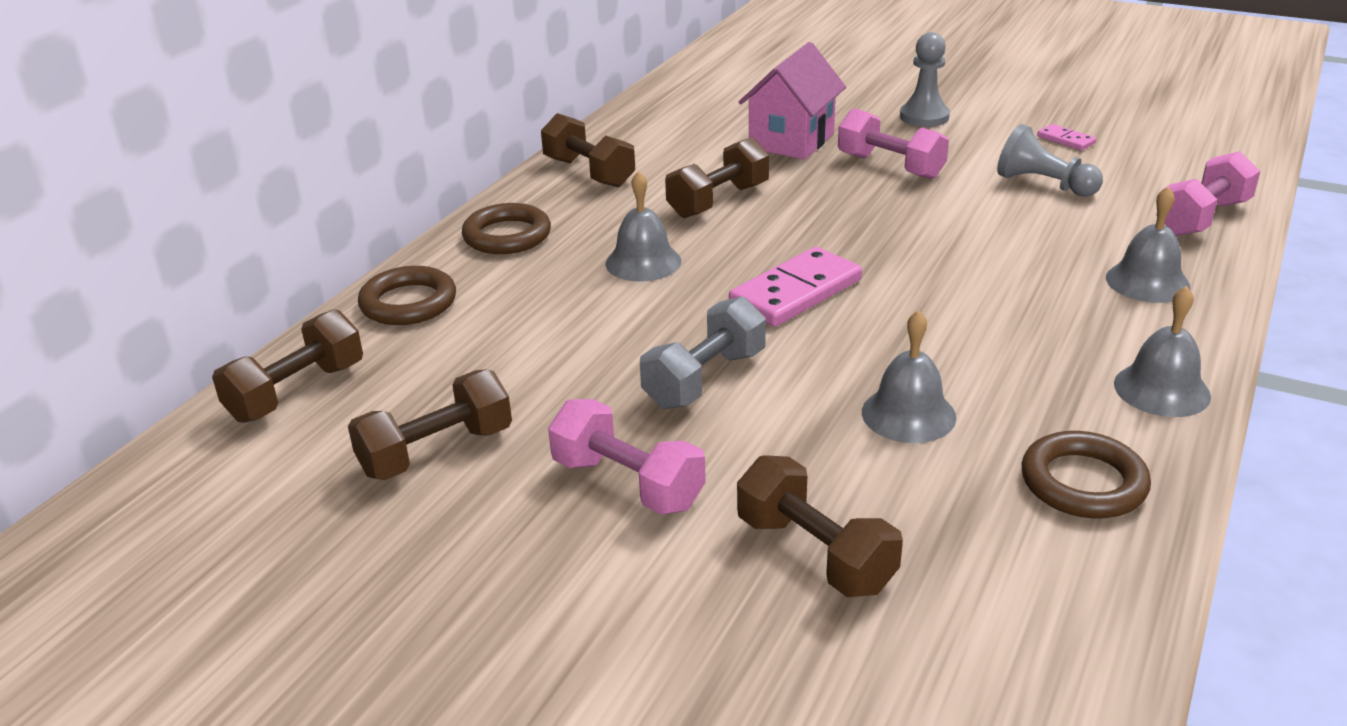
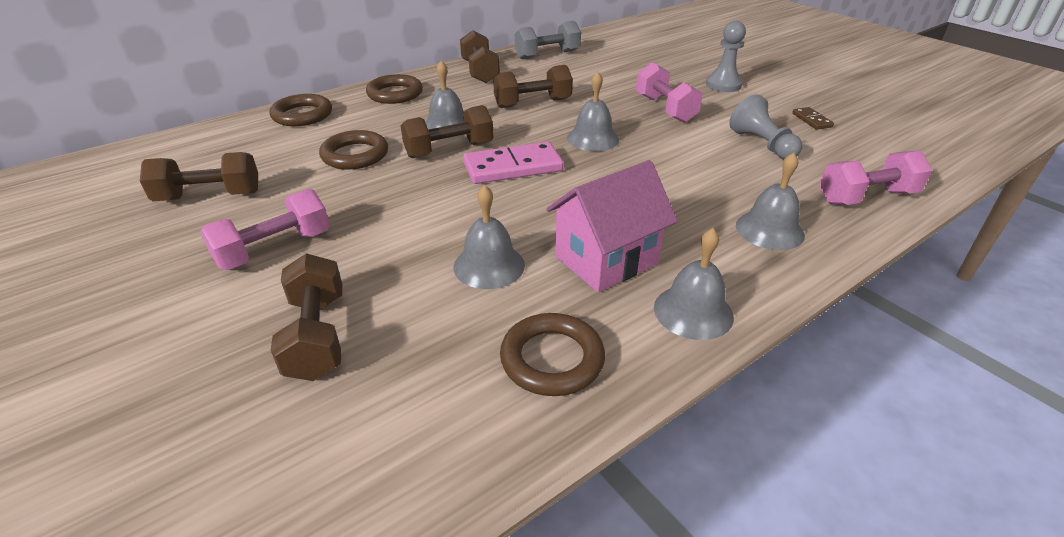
camera: 25 degrees right, 5 degrees up
brown dumbbell [212,309,363,423] -> brown dumbbell moved to [401,105,493,158]
pink dumbbell [548,399,706,515] -> pink dumbbell turned 75 degrees clockwise [200,189,330,270]
grey dumbbell [640,296,766,409] -> grey dumbbell moved to [515,21,581,59]
pink house [739,42,846,160] -> pink house moved to [546,160,678,292]
pink domino [1037,124,1096,151] -> brown domino [792,107,834,130]
none -> brown ring [319,130,388,169]
none -> grey bell [567,71,619,151]

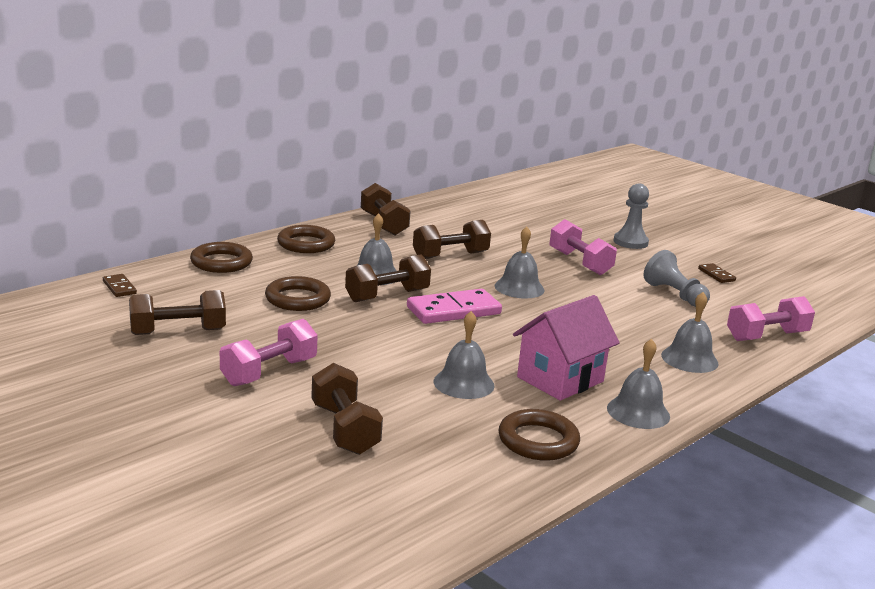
camera: 10 degrees left, 15 degrees down
grey dumbbell [515,21,581,59] -> none
none -> brown domino [103,274,137,297]

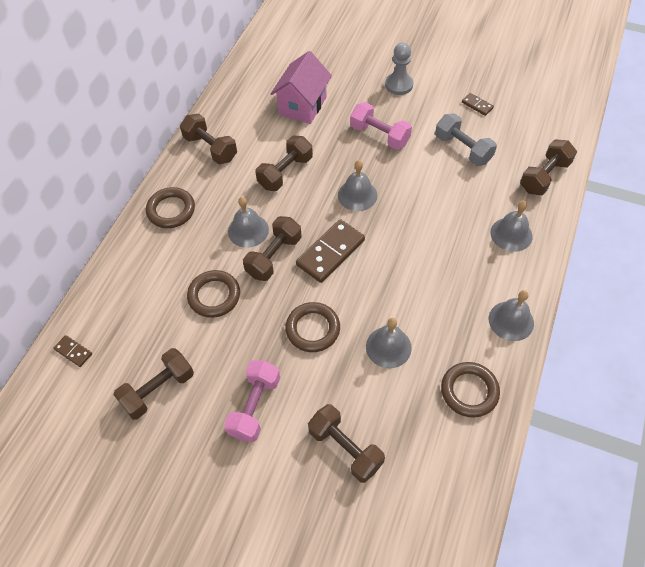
camera: 20 degrees left, 35 degrees up
brown ring [190,242,253,273] -> brown ring moved to [285,302,340,352]
pink domino [407,289,502,324] -> brown domino [296,219,365,283]
pink house [513,295,620,401] -> pink house moved to [271,51,332,124]
grey pawn [644,250,710,307] -> grey dumbbell [435,113,497,166]
pink dumbbell [727,296,815,341] -> brown dumbbell [520,139,577,195]

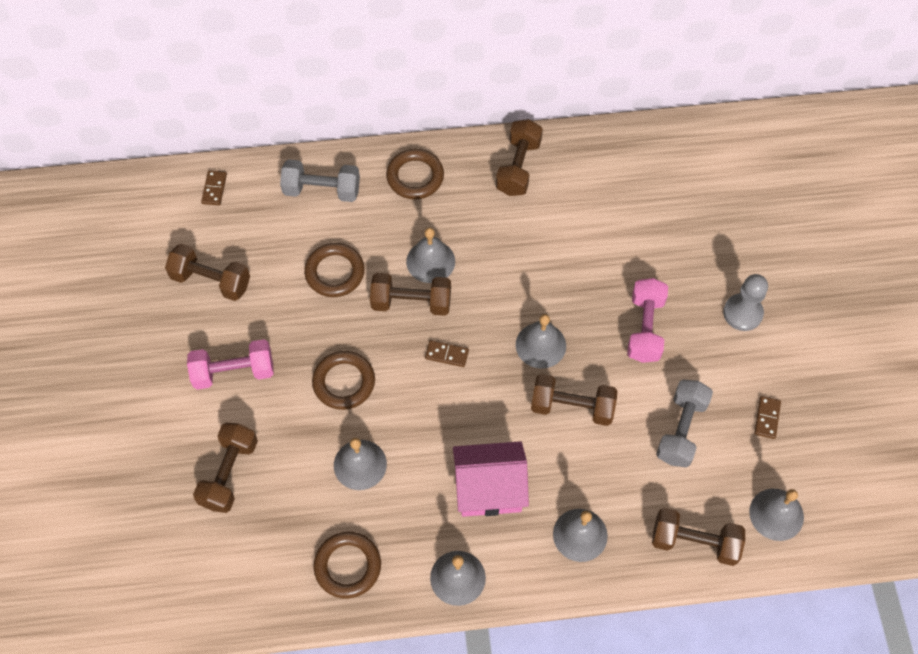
camera: 60 degrees right, 5 degrees up
brown dumbbell [255,136,313,191] -> brown dumbbell moved to [531,374,618,426]
pink house [271,51,332,124] -> pink house moved to [453,441,529,517]
brown domino [296,219,365,283] -> brown domino [425,340,469,367], size x0.49
none -> grey dumbbell [280,159,360,202]
none -> grey bell [749,489,804,541]

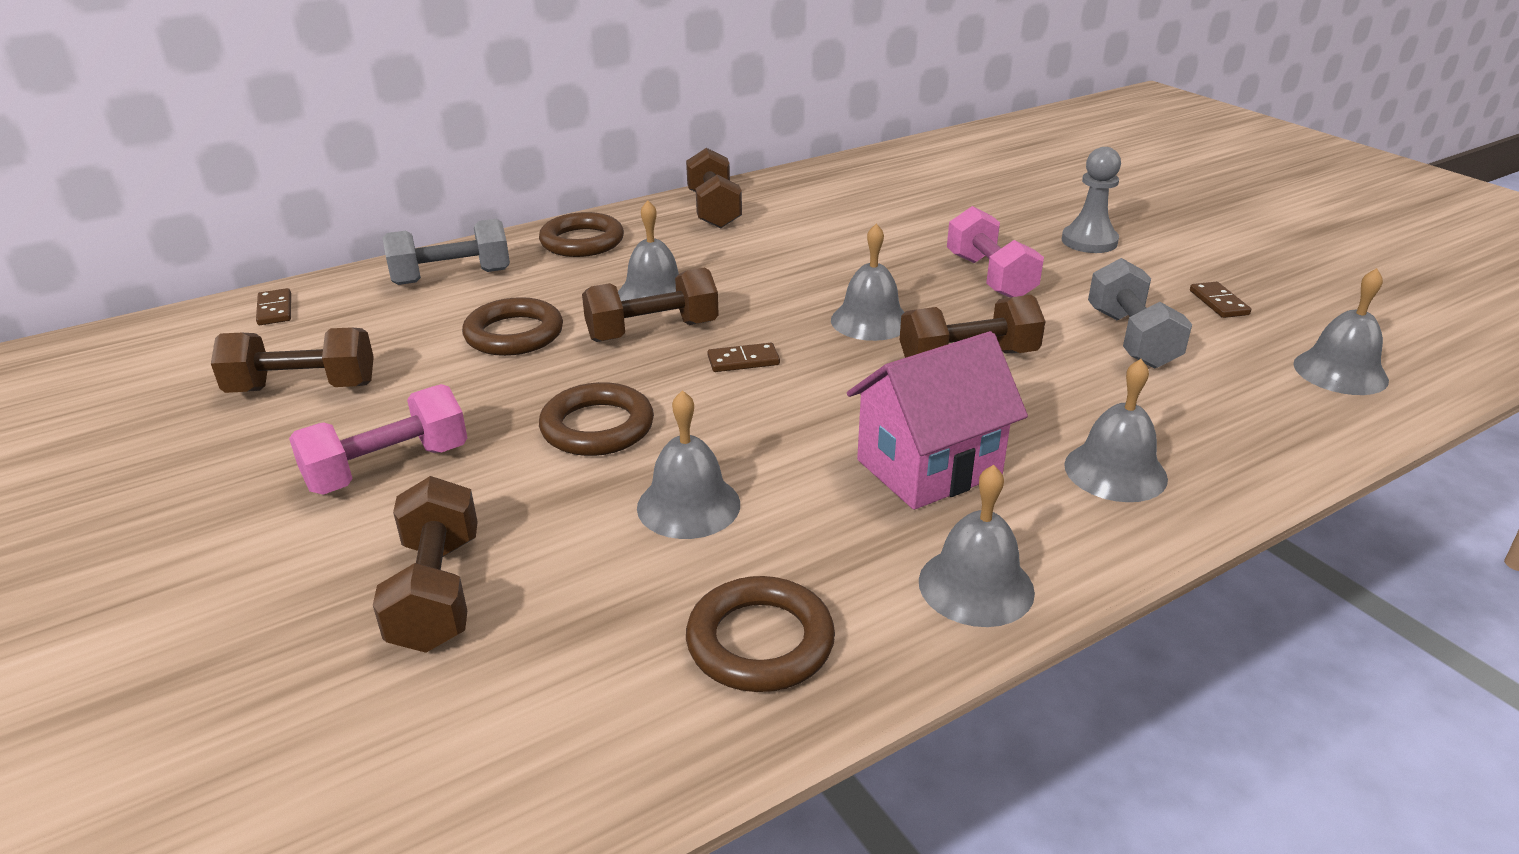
camera: 25 degrees left, 30 degrees down
brown dumbbell [652,508,745,566] -> none

